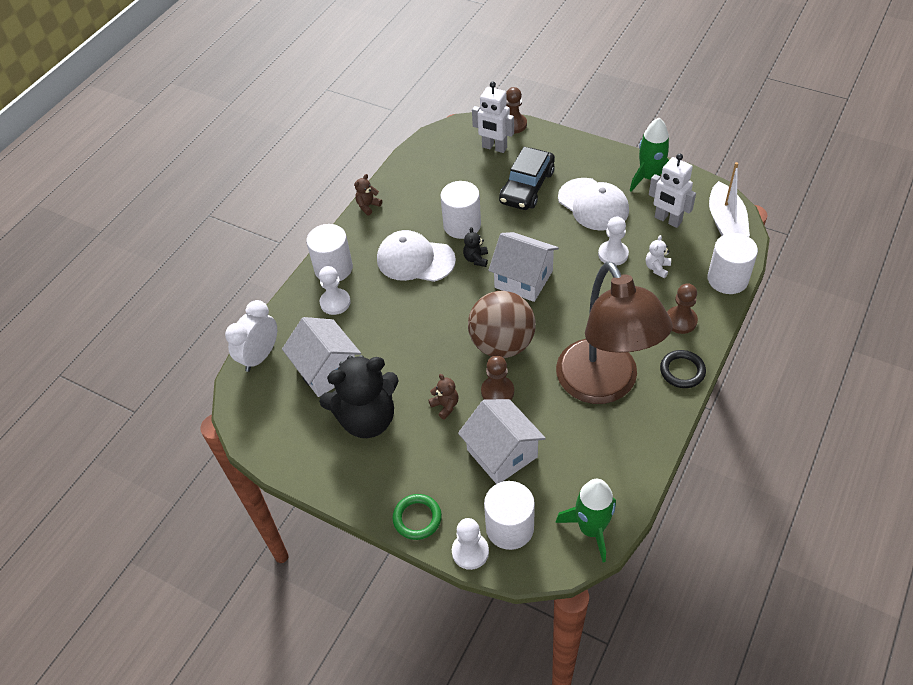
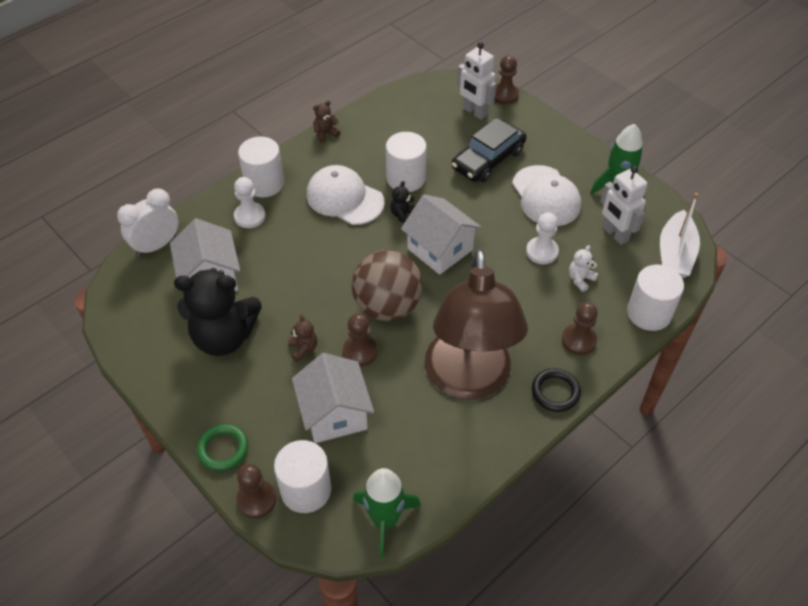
camera: 15 degrees right, 0 degrees up
white pawn [452,518,489,570] -> brown pawn [236,464,276,518]

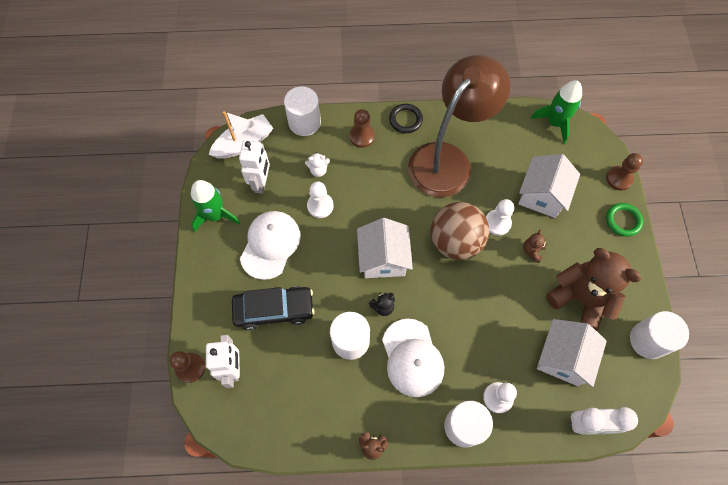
camera: 140 degrees left, 15 degrees up
black teddy bear [174,268,262,356] -> brown teddy bear [546,248,642,332]
white cylinder [274,440,331,513] -> white cylinder moved to [630,311,689,359]
brown pawn [343,313,378,366] -> white pawn [486,199,514,236]

